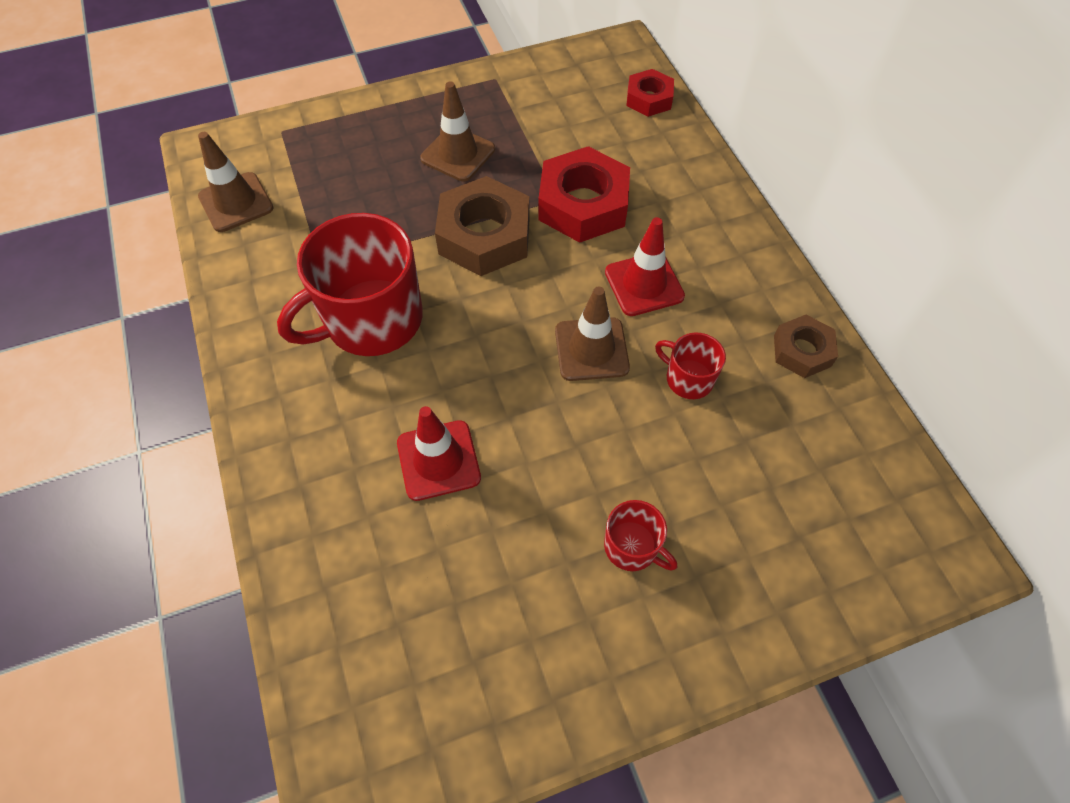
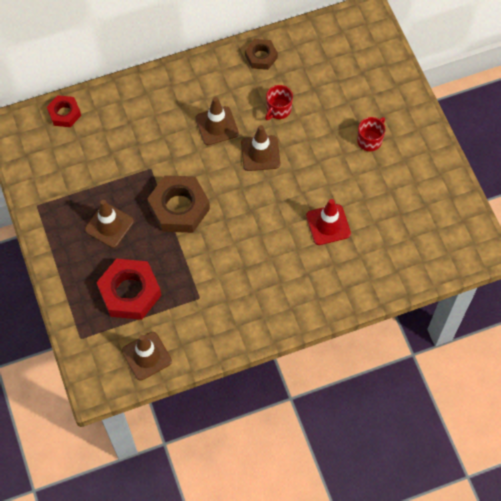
camera: 90 degrees left, 5 degrees up
red mug [277,213,423,356] -> none
red nut [538,146,630,243] -> red nut moved to [97,259,161,320]
red traffic cone [605,217,685,316] -> brown traffic cone [195,97,239,145]

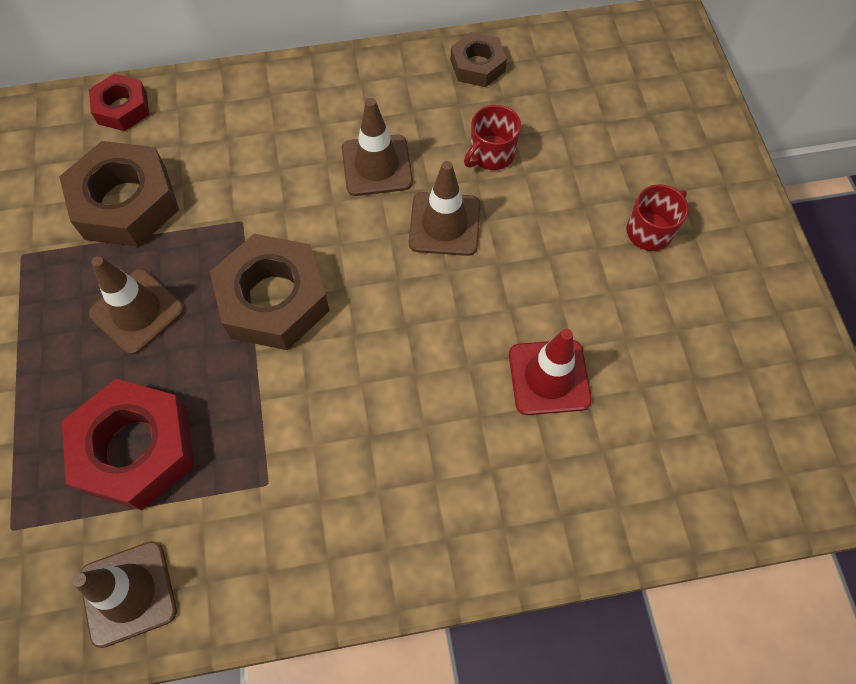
camera: 10 degrees right, 0 degrees up
none -> brown nut [59,141,179,247]

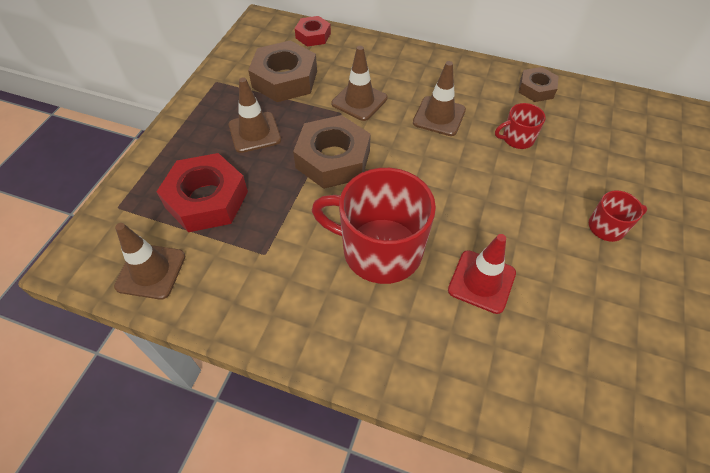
camera: 30 degrees right, 10 degrees down
brown traffic cone [409,161,480,256] -> brown traffic cone moved to [332,46,387,121]
none -> red mug [312,168,436,284]

